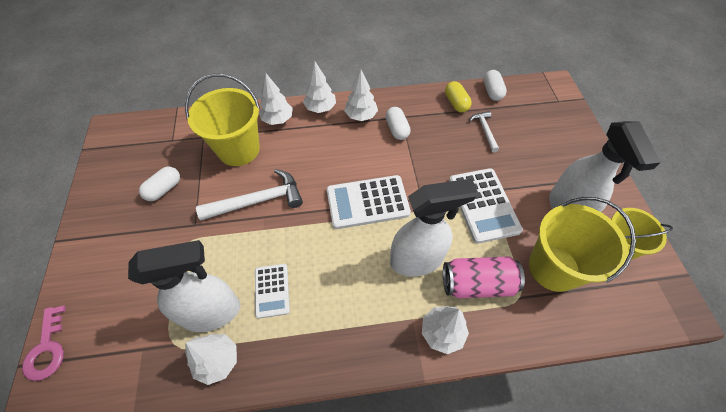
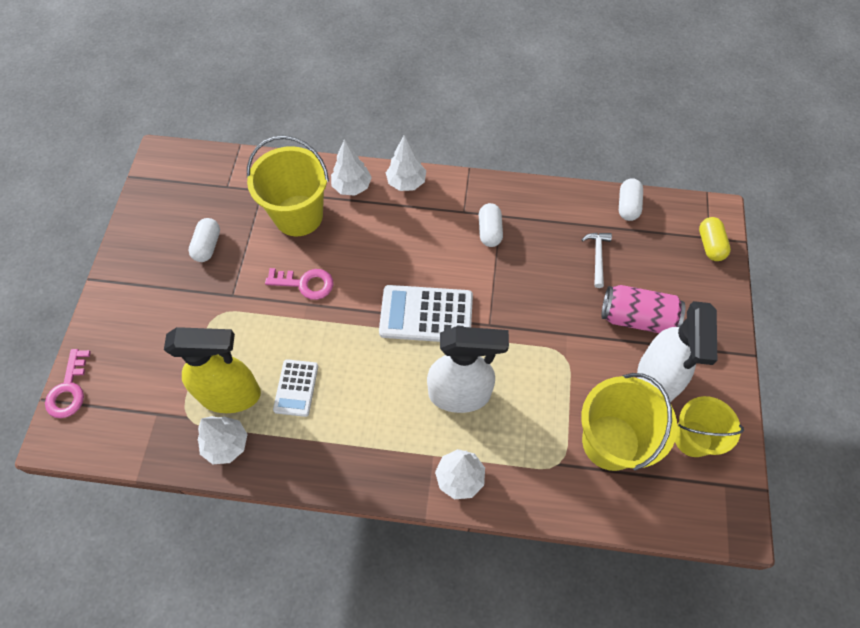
camera: 15 degrees right, 5 degrees up
white spray bottle [128,240,240,332] -> yellow spray bottle [164,327,261,413]
white capsule [139,167,180,201] -> white capsule turned 45 degrees counterclockwise [188,218,220,262]
white hammer [196,169,303,220] -> pink key [265,268,333,300]
white tree [344,69,378,121] -> none
pink can [443,256,525,298] -> pink can moved to [601,285,685,333]
yellow capsule [445,81,472,112] -> yellow capsule moved to [699,217,731,261]
white calculator [449,168,523,243] -> none

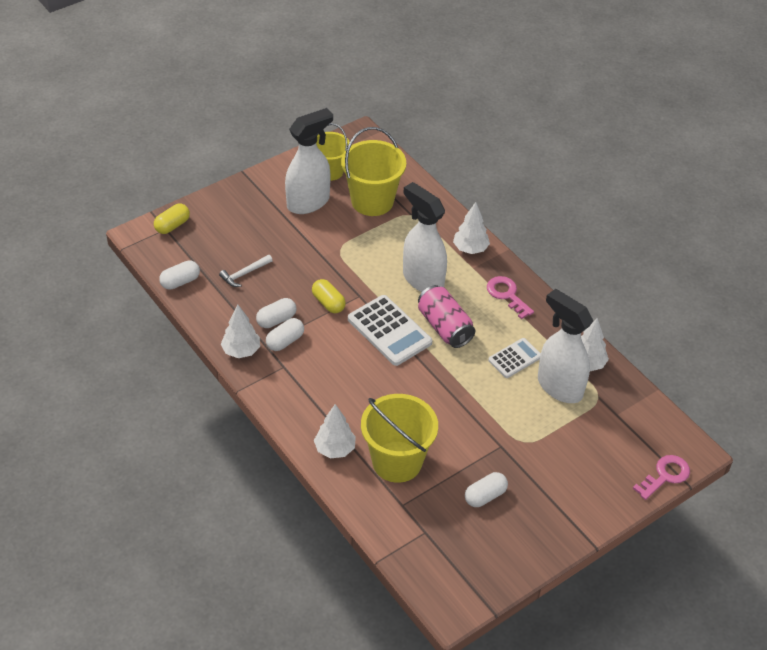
camera: 135 degrees left, 15 degrees down
yellow spray bottle [164,327,261,413] -> white spray bottle [538,289,593,403]
pink key [265,268,333,300] -> pink key moved to [487,276,534,319]
white tree [386,135,426,191] -> white tree moved to [221,305,260,358]
pink can [601,285,685,333] -> pink can moved to [418,285,475,348]
none -> white capsule [256,298,296,328]
none -> yellow capsule [312,279,346,313]

